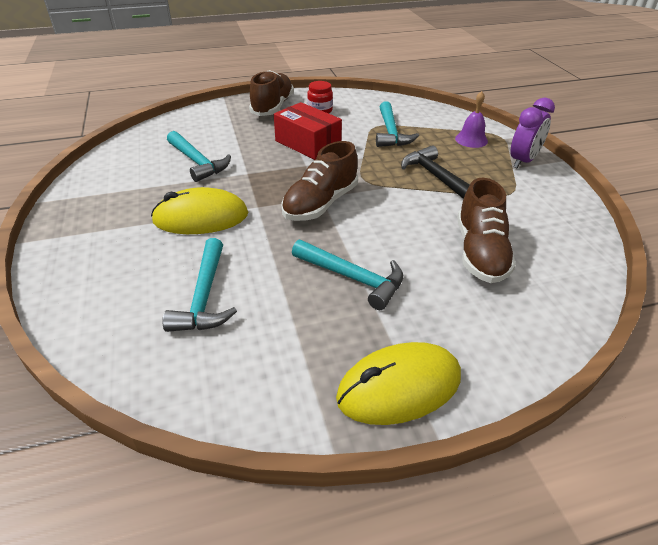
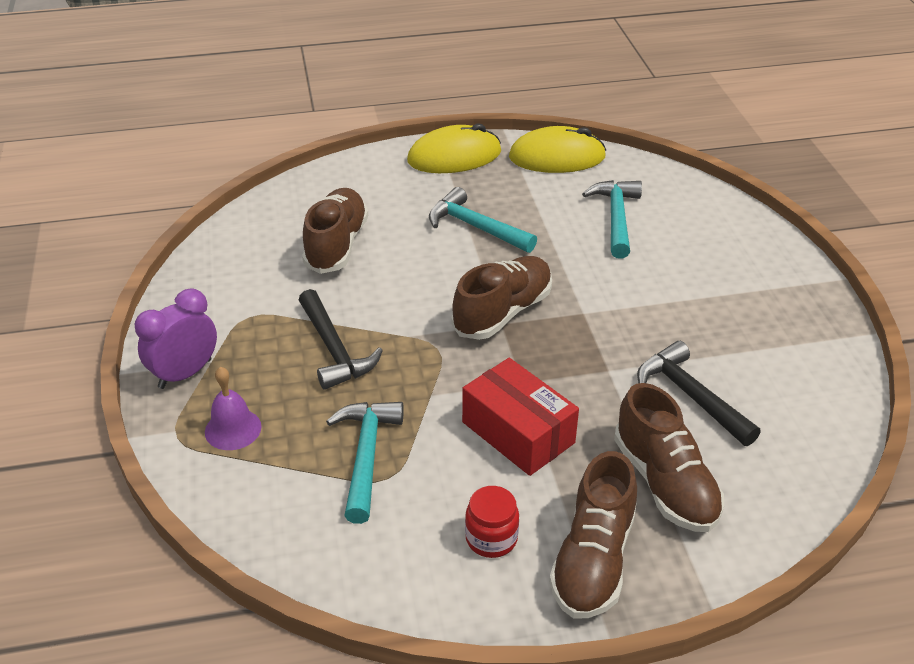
camera: 175 degrees left, 0 degrees up
yellow mouse [151,187,248,234] -> yellow mouse moved to [509,126,606,173]
turquoise hammer [167,131,231,182] -> black hammer [637,341,761,446]
none -> brown shoe [614,383,724,532]

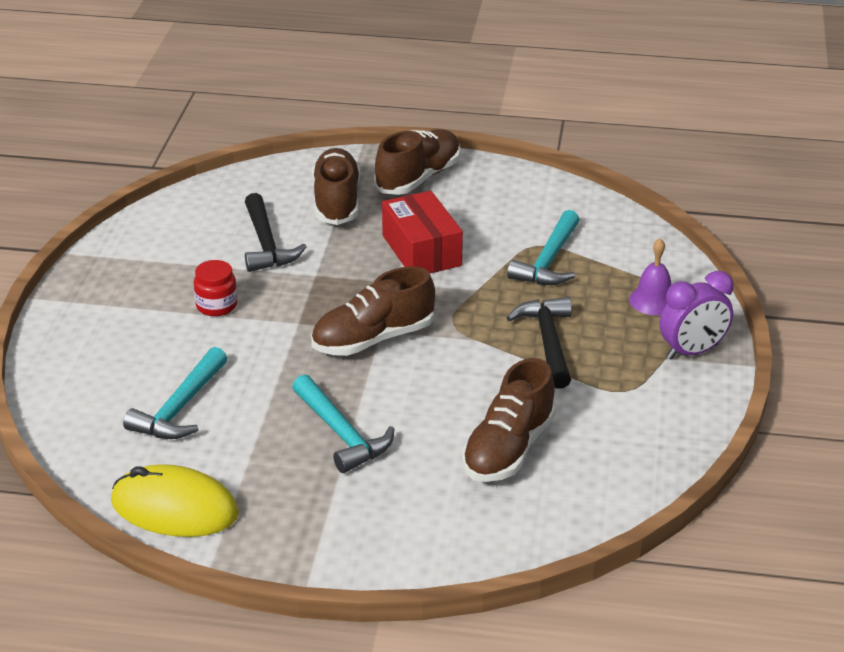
camera: 160 degrees left, 5 degrees down
yellow mouse [407,123,501,173] -> none
red jar [465,486,519,558] -> red jar moved to [194,260,237,316]

